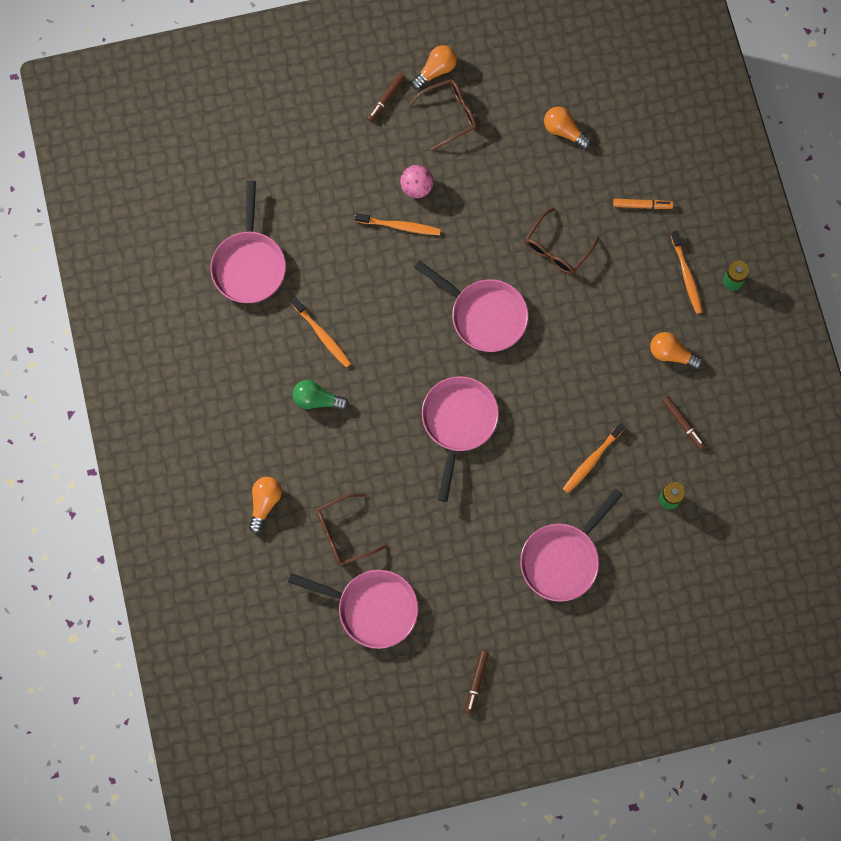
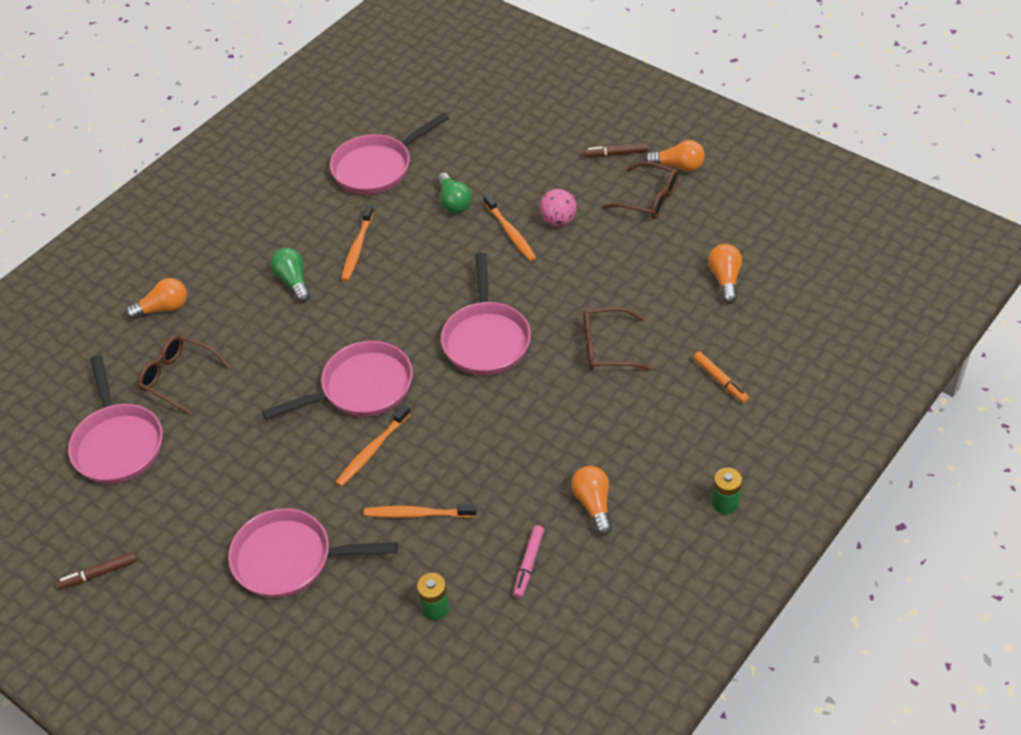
camera: 55 degrees right, 25 degrees down
brown marker [662,397,705,449] -> pink marker [513,525,544,598]
orange toothbrush [671,231,703,314] -> orange toothbrush moved to [335,404,411,487]
none -> green light bulb [437,173,472,213]

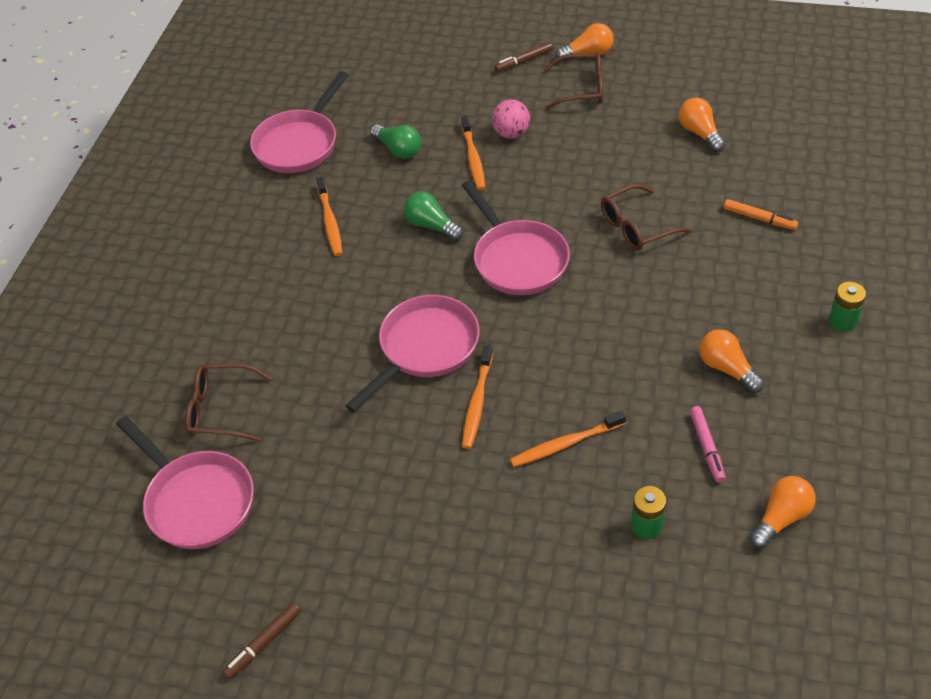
camera: 25 degrees left, 0 degrees up
orange light bulb [126,278,187,320] -> orange light bulb moved to [750,476,816,548]
pink pan [228,508,398,598] -> none
green light bulb [270,248,310,302] -> green light bulb moved to [404,191,463,241]
orange toothbrush [484,194,536,261] -> orange toothbrush turned 45 degrees clockwise [461,116,485,190]

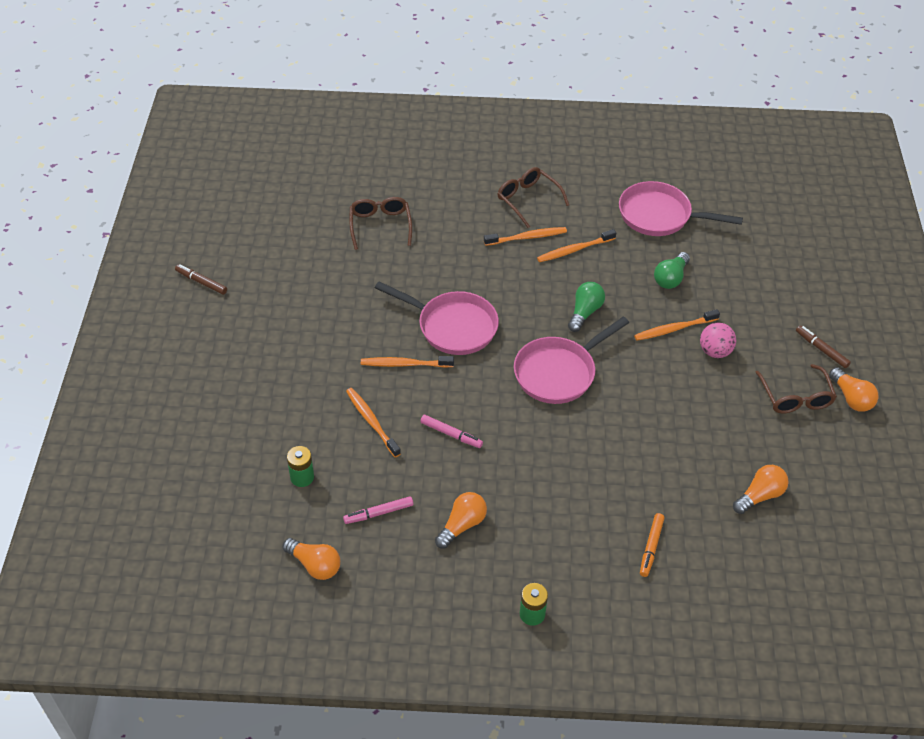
camera: 75 degrees right, 0 degrees up
pink pan [116,416,254,549] -> none
brown glasses [601,184,692,250] -> brown glasses moved to [497,167,569,228]
none -> pink marker [420,415,483,448]
none -> orange toothbrush [484,227,567,246]

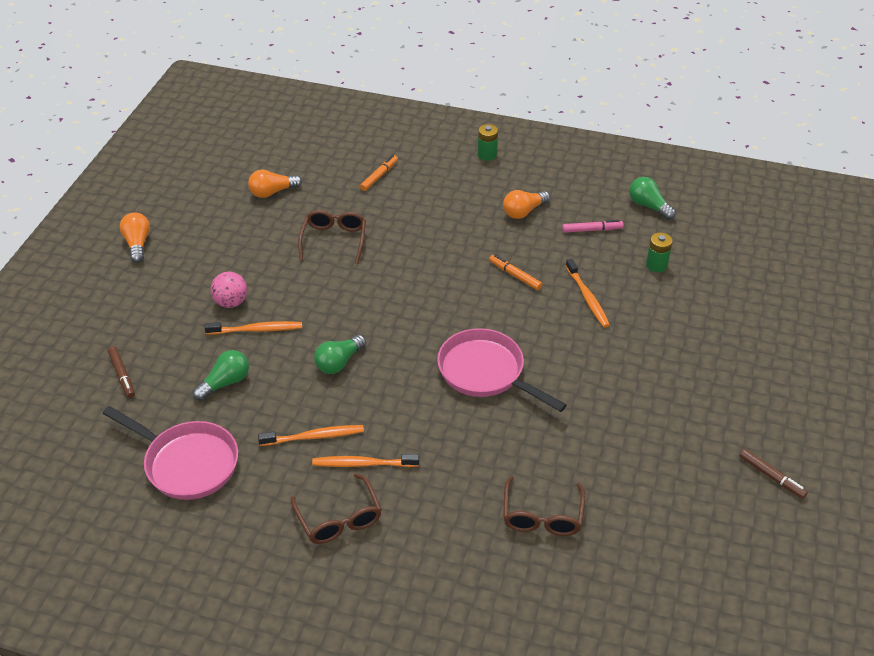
camera: 165 degrees left, 5 degrees down
orange light bulb [282,538,340,580] -> green light bulb [629,177,676,220]
orange toothbrush [361,356,454,368] -> none
pink marker [420,415,483,448] -> orange marker [489,255,543,290]
pink pan [514,317,629,404] -> none
brown glasses [755,364,837,413] -> brown glasses moved to [298,210,366,264]
brown marker [796,326,851,368] -> brown marker moved to [108,346,135,398]

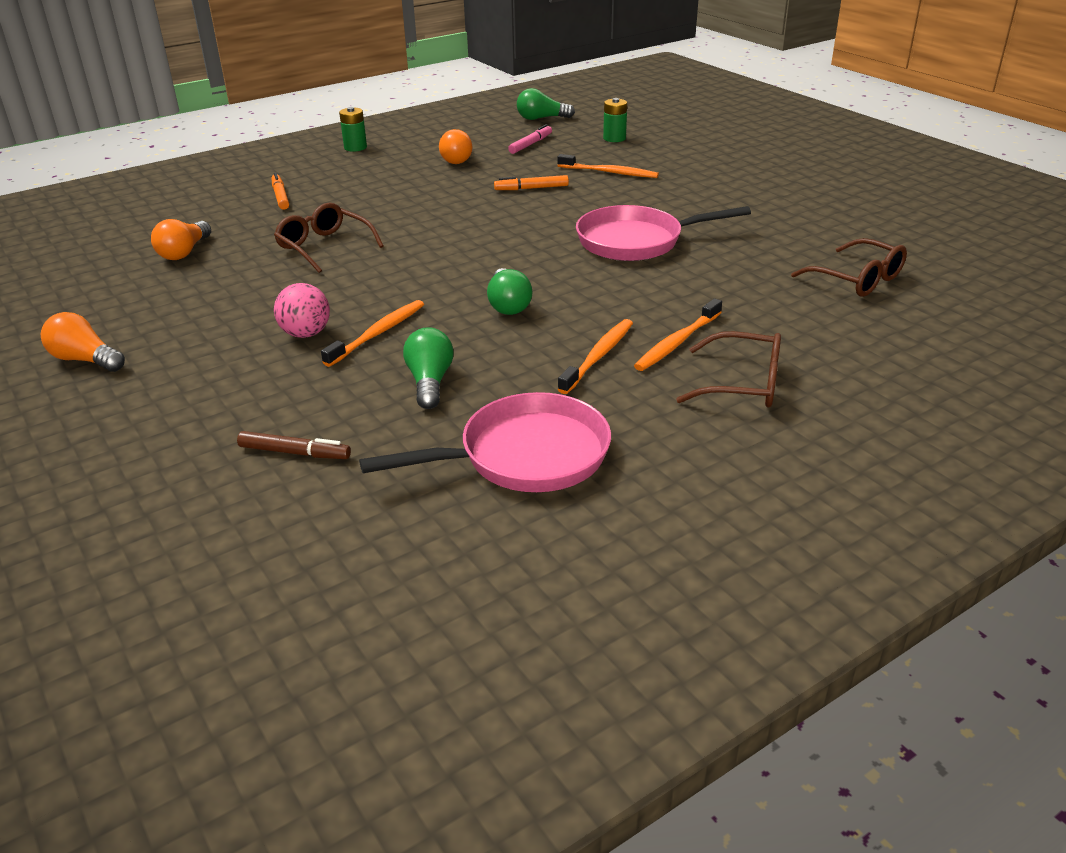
camera: 50 degrees left, 10 degrees down
brown marker [740,449,808,499] -> none

